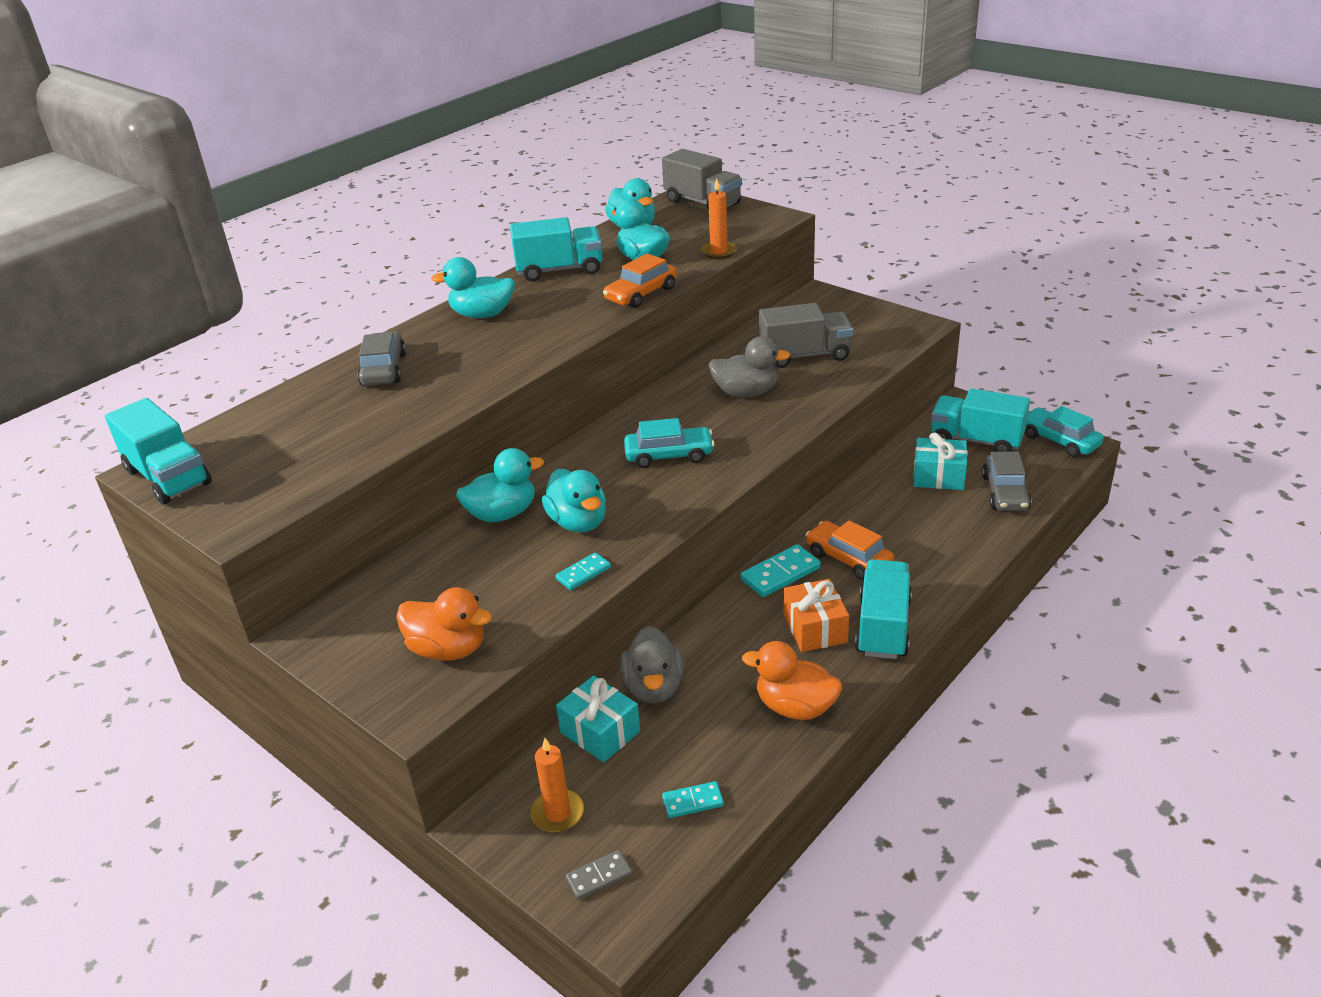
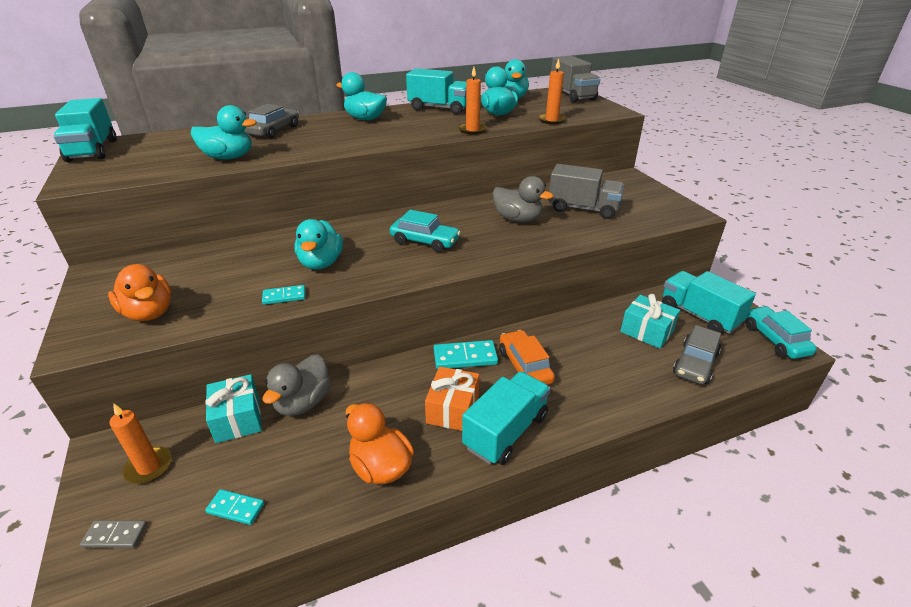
camera: 25 degrees right, 0 degrees up
turquoise duck [456,448,544,522] -> turquoise duck moved to [191,105,257,159]
orange car [603,253,677,308] -> orange candle [458,67,487,134]

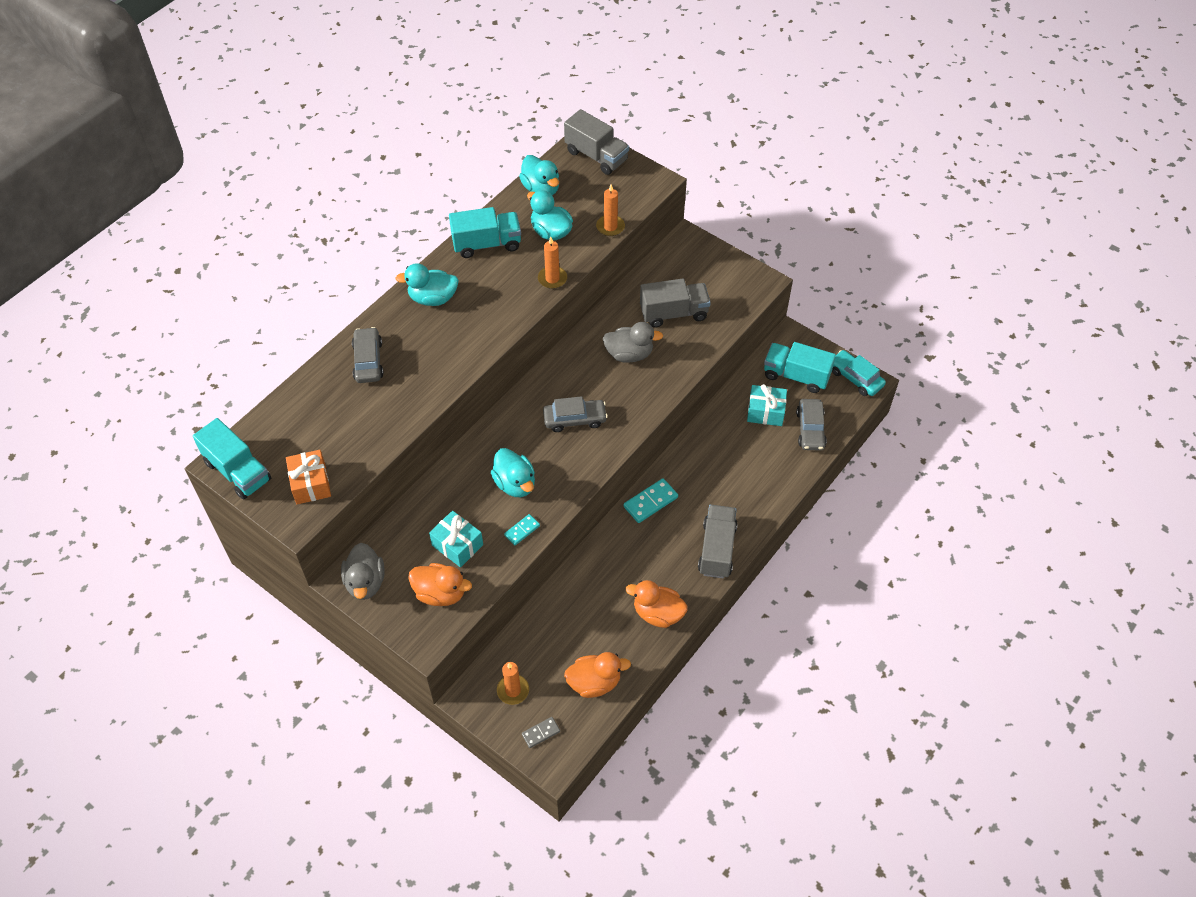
camera: 30 degrees left, 20 degrees up
turquoise duck [191,105,257,159] -> none
turquoise gift [205,374,262,443] -> turquoise gift moved to [429,510,483,567]
turquoise domino [205,489,264,525] -> orange duck [564,652,631,698]
grey duck [263,354,331,416] -> grey duck moved to [341,543,385,600]
turquoise car [390,210,461,252] -> grey car [543,396,608,432]
orange gift [425,366,479,431] -> orange gift moved to [286,450,331,504]
turquoise truck [462,371,550,465] -> grey truck [698,505,738,578]
orange car [500,330,555,385] -> none

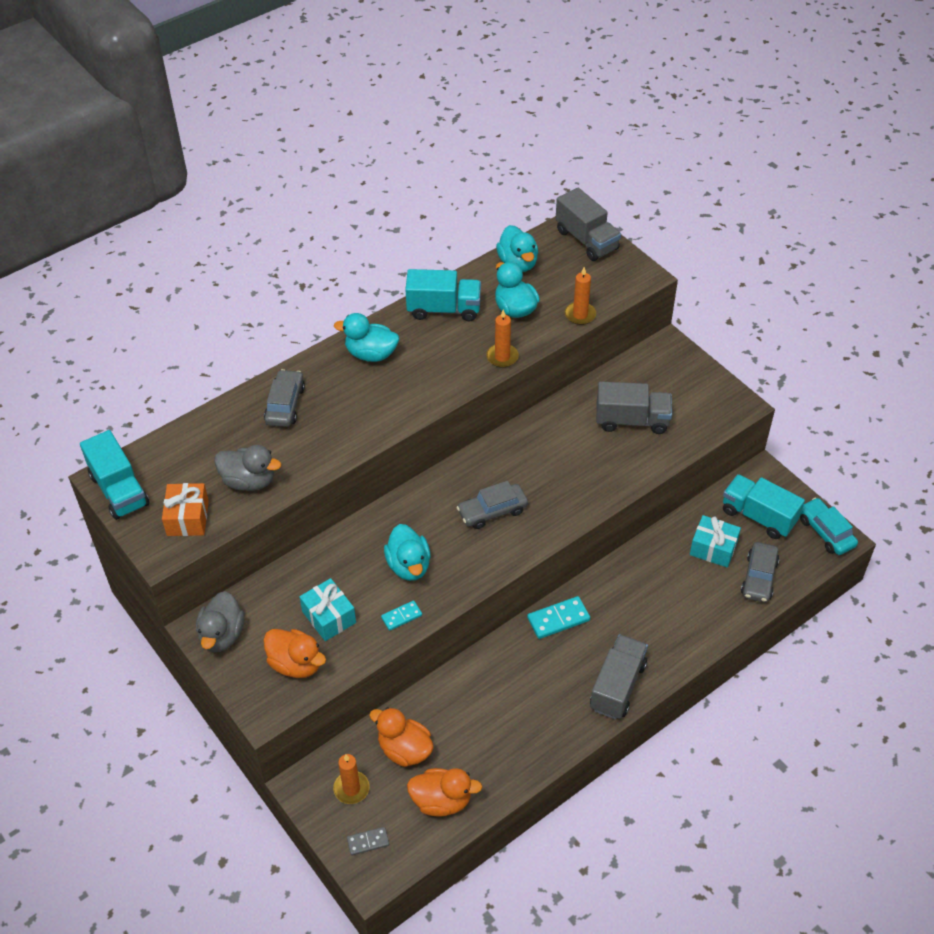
camera: 15 degrees right, 5 degrees down
grey car [543,396,608,432] -> grey car turned 150 degrees clockwise [456,481,528,529]
grey duck [603,322,663,363] -> grey duck moved to [214,445,281,491]
orange duck [625,580,688,628] -> orange duck moved to [369,707,434,767]

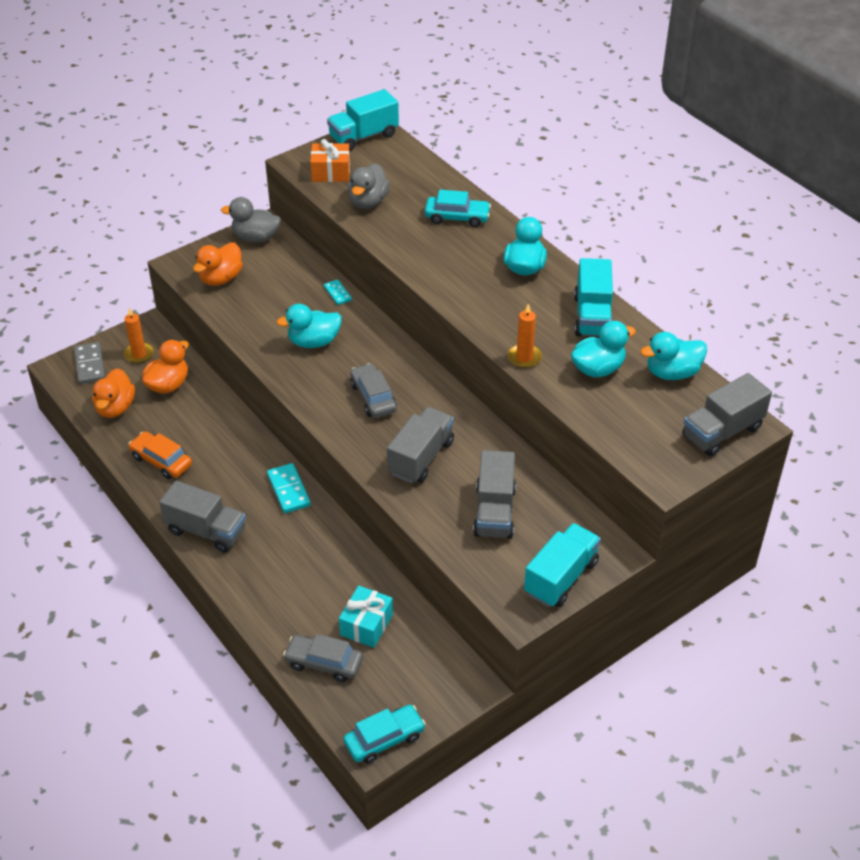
camera: 90 degrees right, 5 degrees down
grey car [264,369,305,427] -> turquoise car [425,190,491,227]
turquoise gift [299,578,356,641] -> none
grey domino [347,827,389,856] -> grey domino [74,342,105,384], size x1.62
turquoise domino [381,600,422,631] -> turquoise domino moved to [324,279,352,305]
orange candle [565,267,596,325] -> none
turquoise truck [723,474,805,539] -> turquoise truck moved to [524,523,601,607]
none -> orange car [128,431,192,479]
none -> grey truck [387,407,454,484]

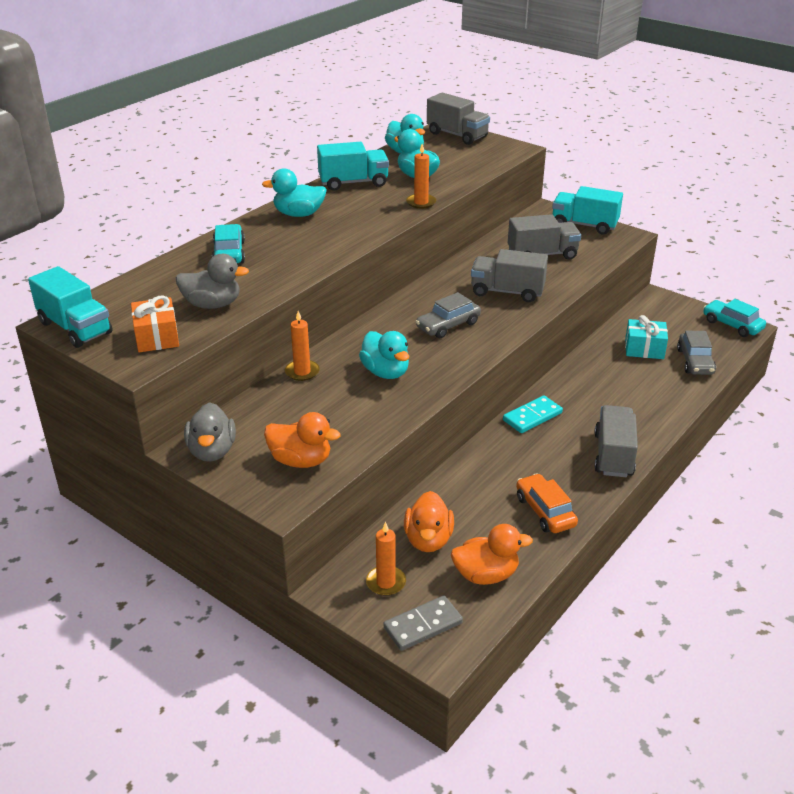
camera: 105 degrees left, 10 degrees down
orange car [128,431,192,479] -> orange car turned 135 degrees clockwise [516,473,578,533]
orange duck [142,340,189,393] -> orange duck turned 105 degrees counterclockwise [404,491,454,552]
turquoise domino [324,279,352,305] -> orange candle [285,311,320,381]

